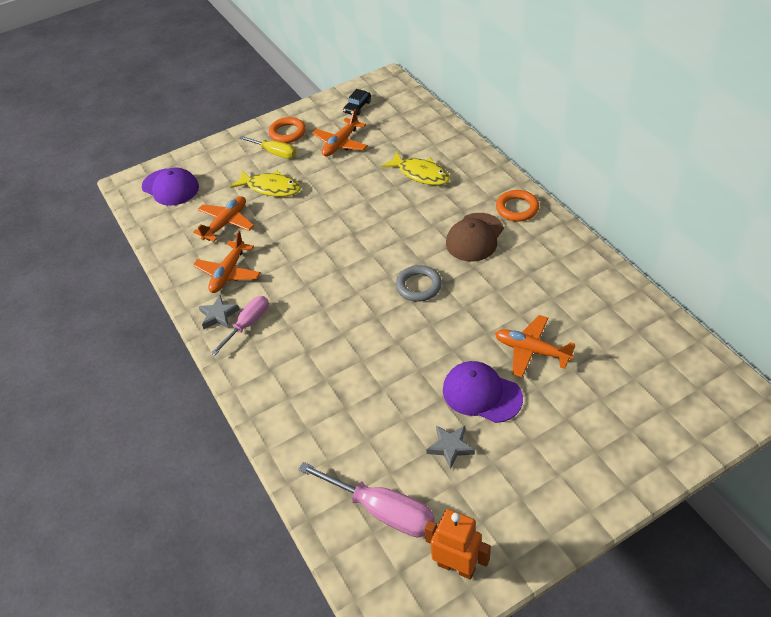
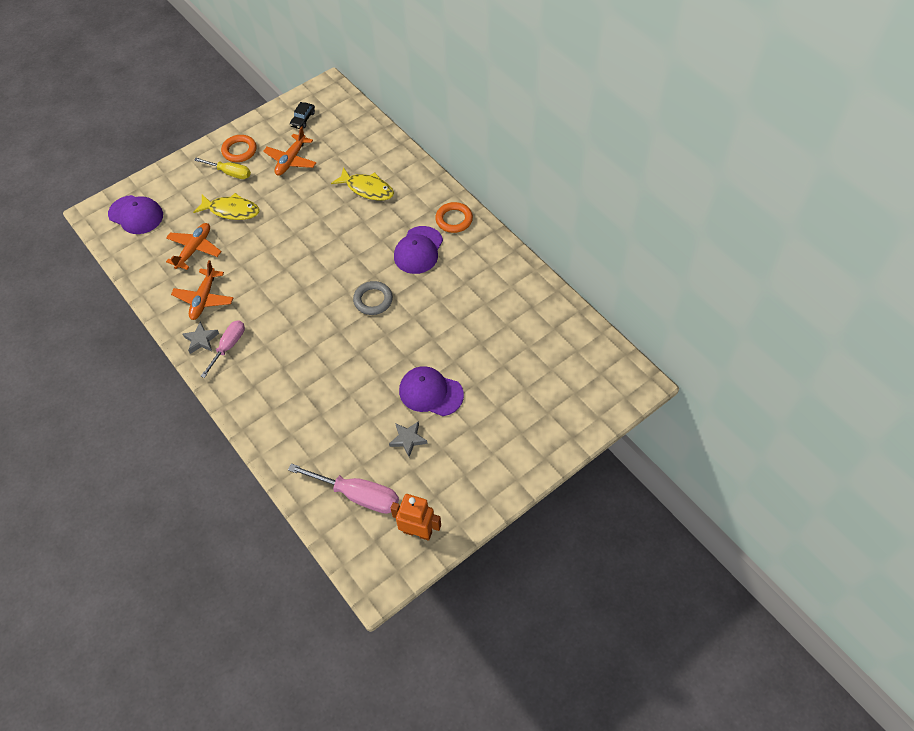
camera: 10 degrees left, 10 degrees up
brown cap [446,213,504,262] -> purple cap [394,226,443,274]
orange plane [495,315,576,377] -> none

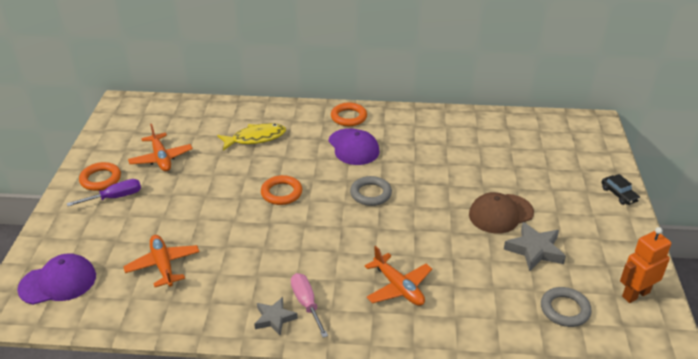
camera: 50 degrees left, 20 degrees down
orange plane [171,260,233,320] -> orange plane moved to [365,246,432,306]
yellow fish [193,193,259,220] -> none
yellow screwdriver [194,158,251,179] -> purple screwdriver [67,179,141,206]
pink screwdriver [288,463,399,514] -> grey ring [541,287,591,327]
black car [290,102,315,129] -> black car moved to [602,174,640,205]
grey star [389,421,427,457] -> grey star [504,222,566,271], size x1.50
purple cap [399,366,464,416] -> brown cap [469,192,534,234]
none -> orange ring [261,175,302,205]

